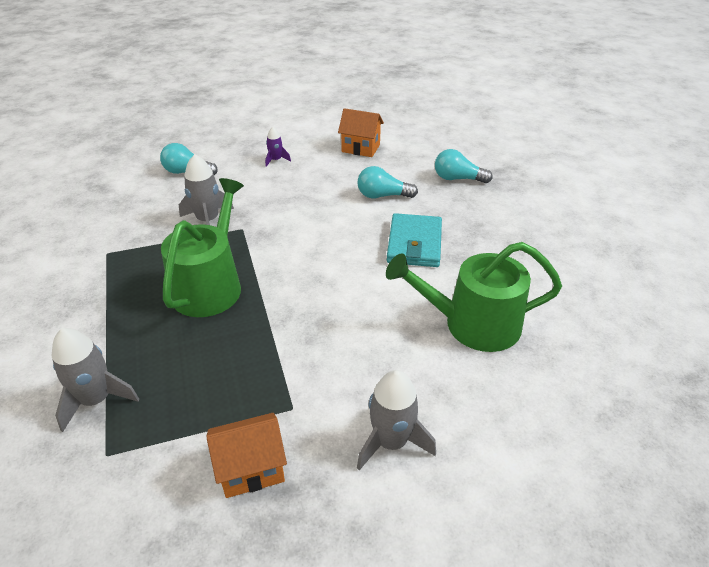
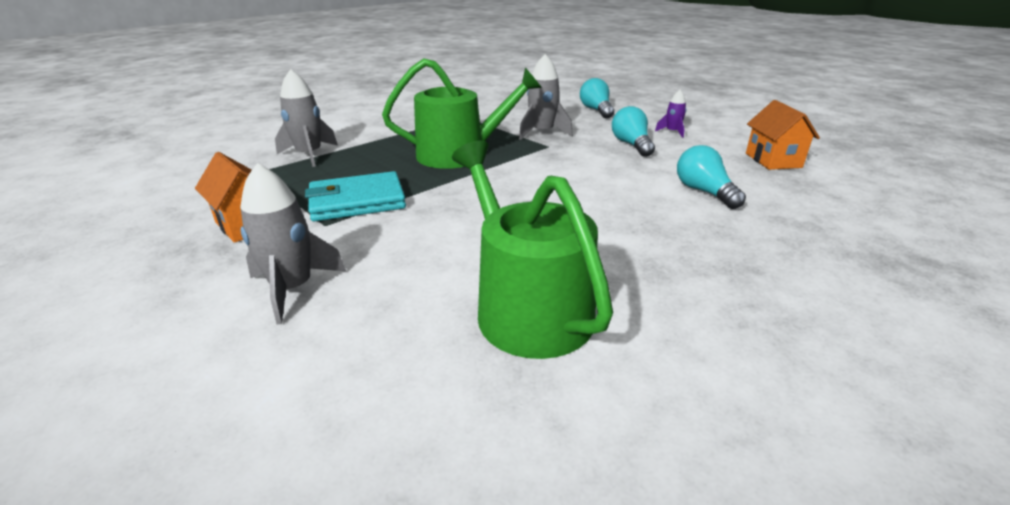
camera: 65 degrees right, 10 degrees down
turquoise wallet [387,213,442,267] -> turquoise wallet moved to [305,171,406,222]
turquoise light bulb [435,149,493,183] -> turquoise light bulb moved to [612,106,655,157]

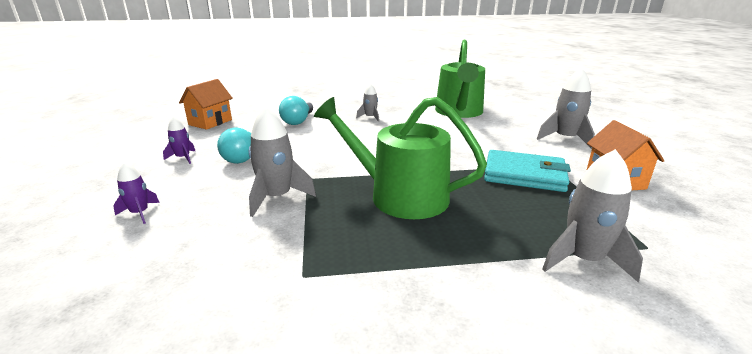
camera: 145 degrees left, 5 degrees down
turquoise light bulb [580,78,614,118] -> purple rocket [113,162,160,224]
none -> grey rocket [356,83,379,122]

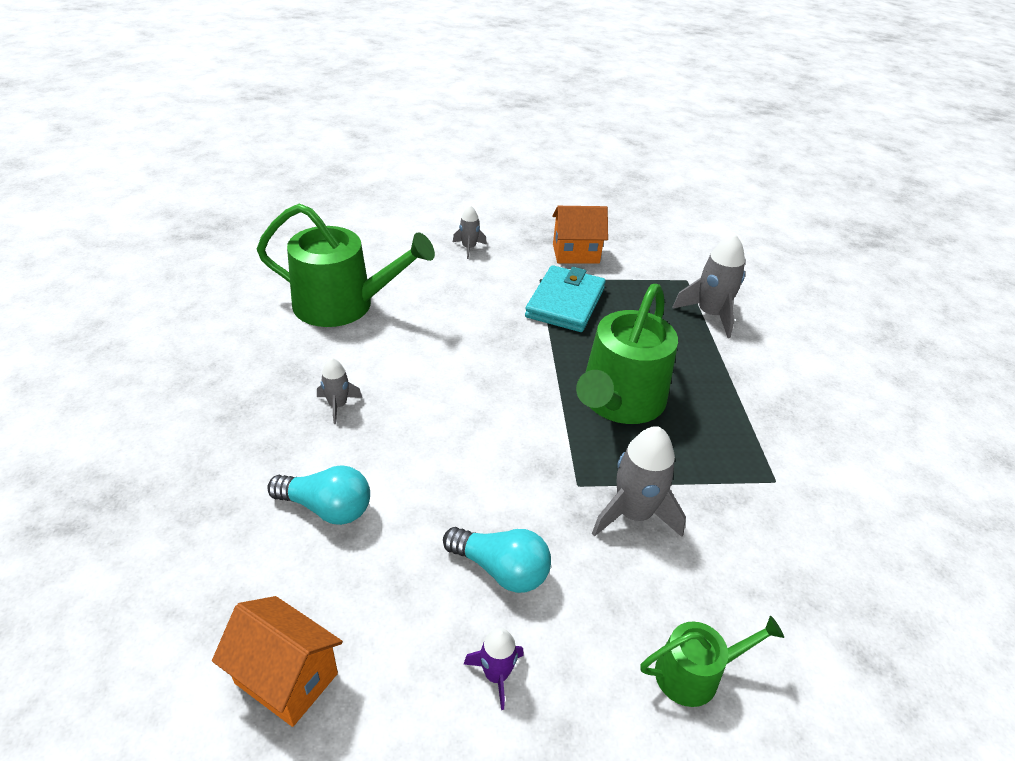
camera: 90 degrees left, 15 degrees up
purple rocket [113,162,160,224] -> green watering can [640,615,784,707]
grey rocket [537,68,595,149] -> grey rocket [453,205,487,259], size x0.56

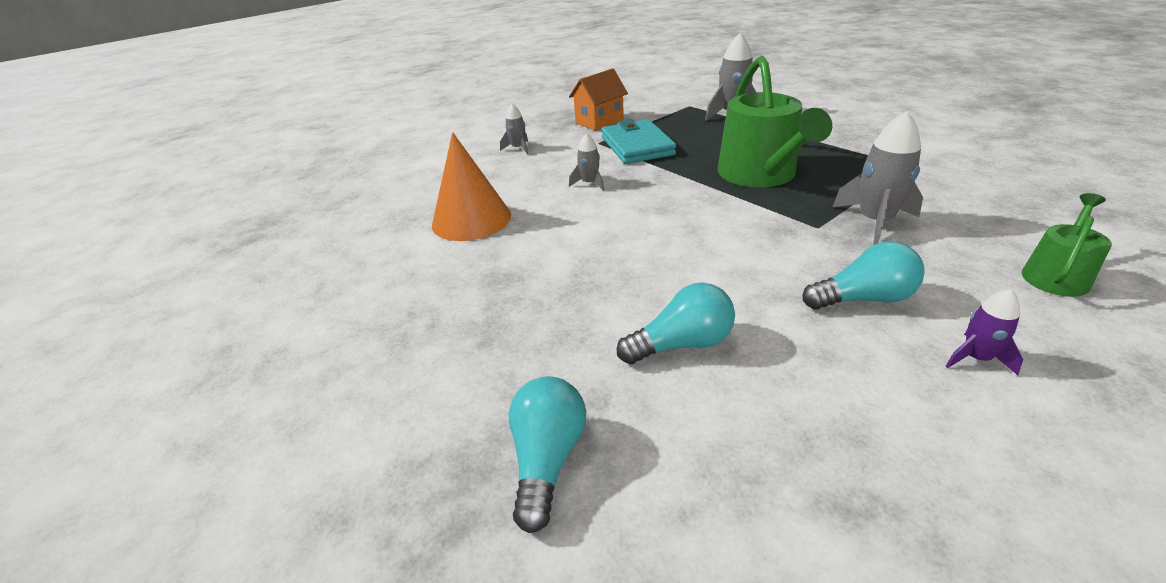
camera: 30 degrees left, 5 degrees down
orange house [212,596,343,727] -> none
green watering can [257,204,435,327] -> orange cone [432,132,511,241]
grey rocket [317,358,362,424] -> grey rocket moved to [569,133,604,191]
none -> turquoise light bulb [509,376,586,533]

